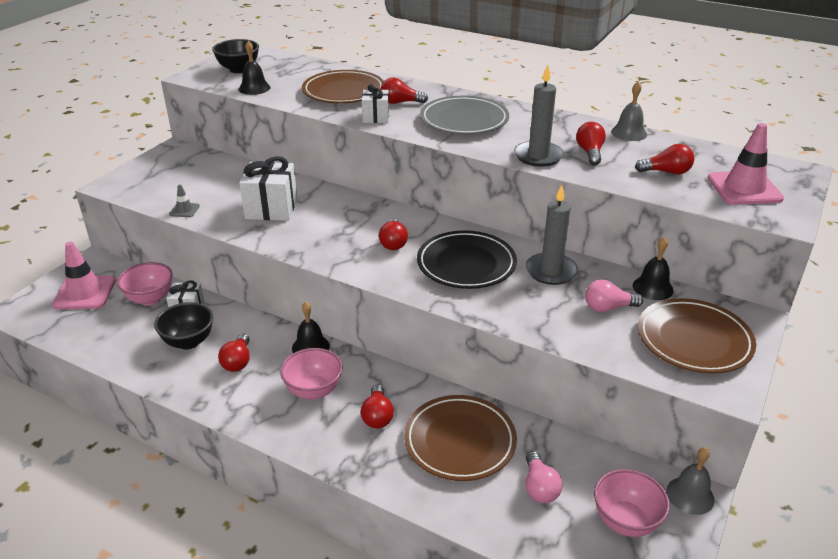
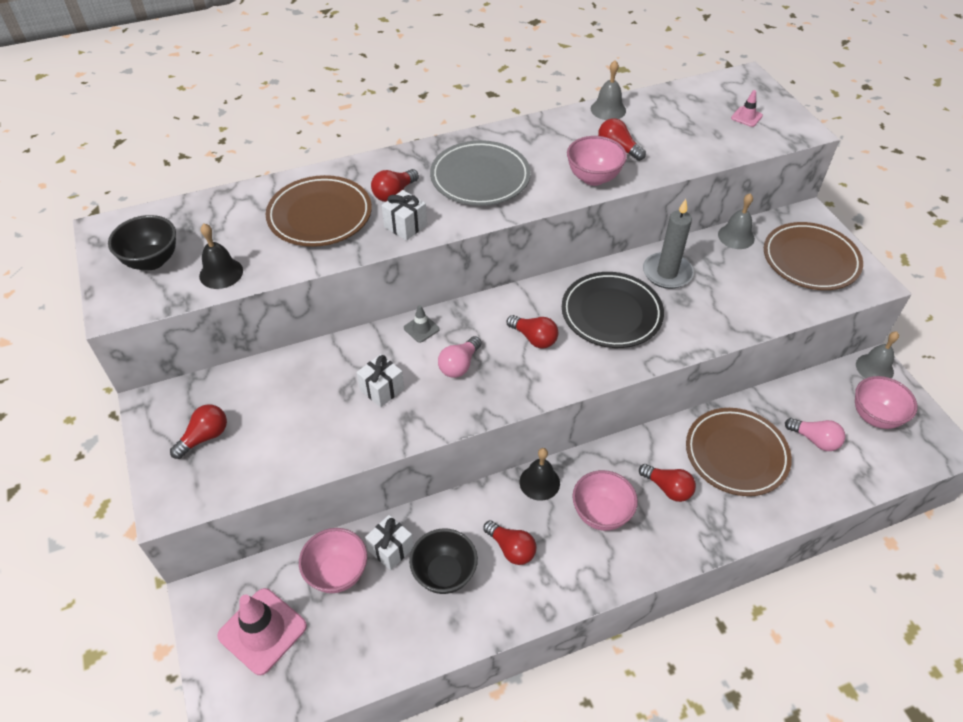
camera: 50 degrees left, 15 degrees up
grey traffic cone [169,184,200,217] -> grey traffic cone moved to [404,305,440,343]
white gift [239,156,297,221] -> white gift [357,354,404,407], size x0.60
grey candle [514,65,564,167] -> pink bowl [567,136,627,186]
pink light bulb [585,280,643,312] -> pink light bulb moved to [438,336,482,378]
black bell [633,236,674,300] -> grey bell [718,193,755,249]
red light bulb [635,144,694,174] -> red light bulb moved to [170,404,227,459]
pink traffic cone [708,123,784,205] -> pink traffic cone [731,90,763,127], size x0.48

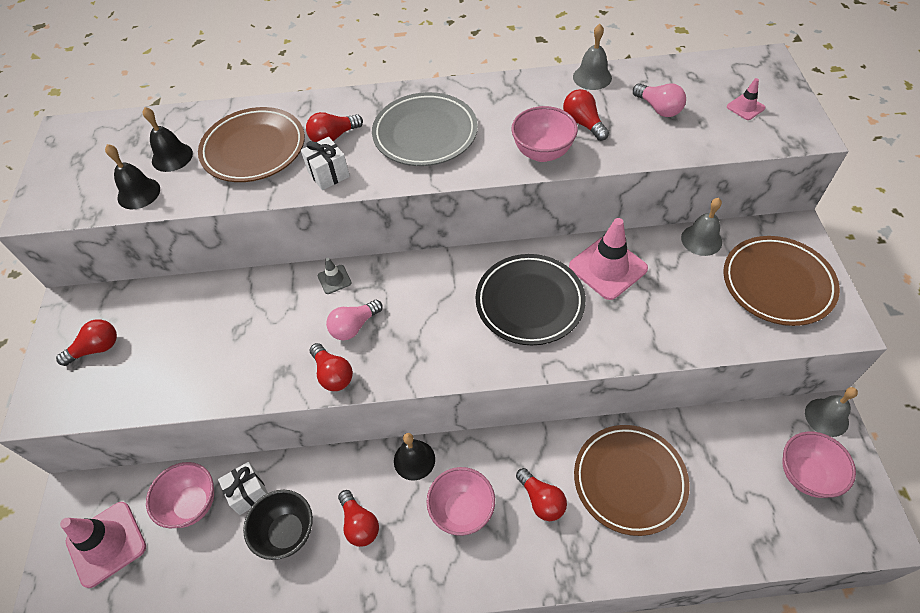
camera: 20 degrees right, 5 degrees up
black bowl [108,215,176,270] -> none
white gift [357,354,404,407] -> none
red light bulb [507,315,558,348] -> red light bulb moved to [310,343,353,391]
grey candle [643,199,693,289] -> pink traffic cone [569,218,648,300]
pink light bulb [785,418,845,451] -> pink light bulb moved to [633,83,686,117]
none -> black bell [143,107,193,172]

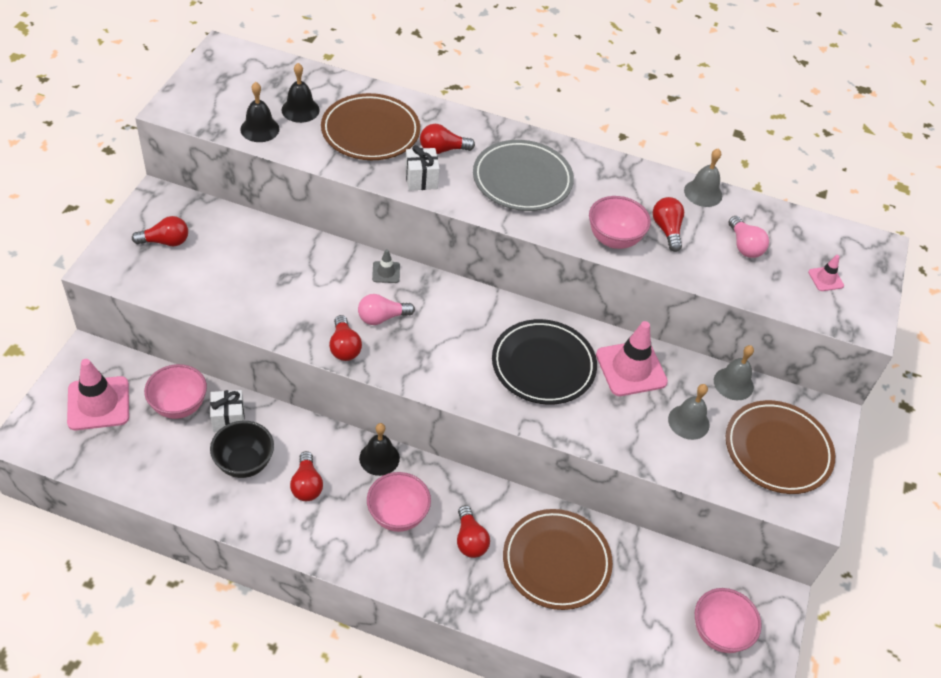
camera: 15 degrees right, 5 degrees down
grey bell [805,387,858,437] -> grey bell moved to [668,384,710,440]

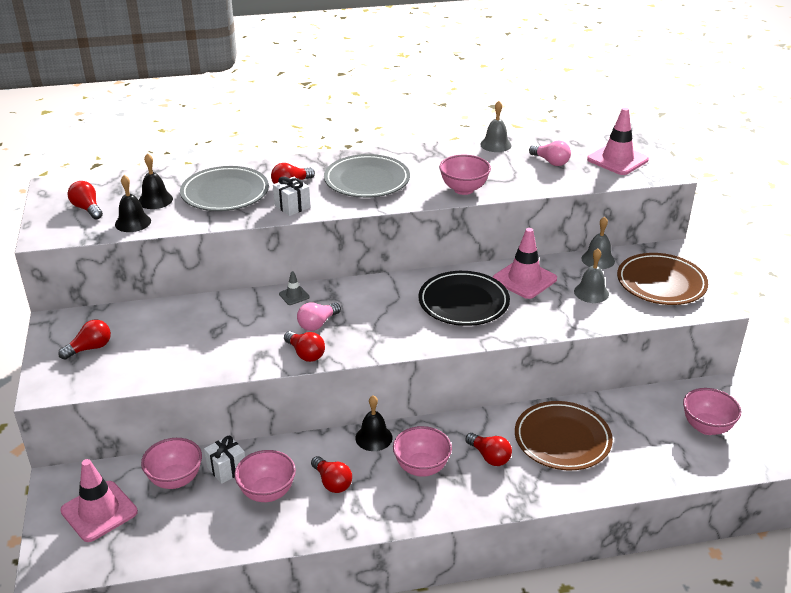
camera: 25 degrees left, 15 degrees down
black bowl [210,421,274,478] -> pink bowl [235,450,296,502]
brown plate [321,93,420,160] -> grey plate [180,166,269,211]
red light bulb [653,197,684,252] -> red light bulb moved to [68,181,103,220]
pink traffic cone [808,255,844,291] -> pink traffic cone [587,108,649,175], size x2.09

